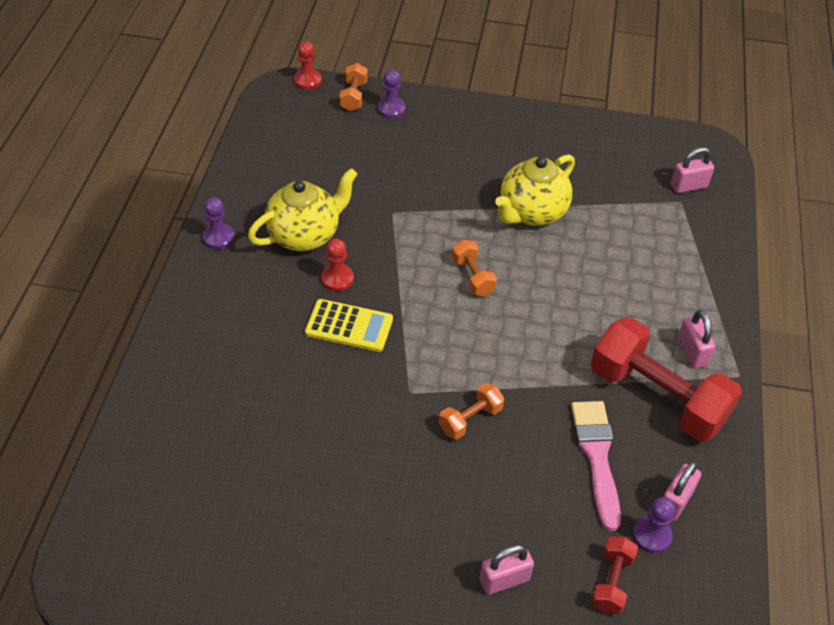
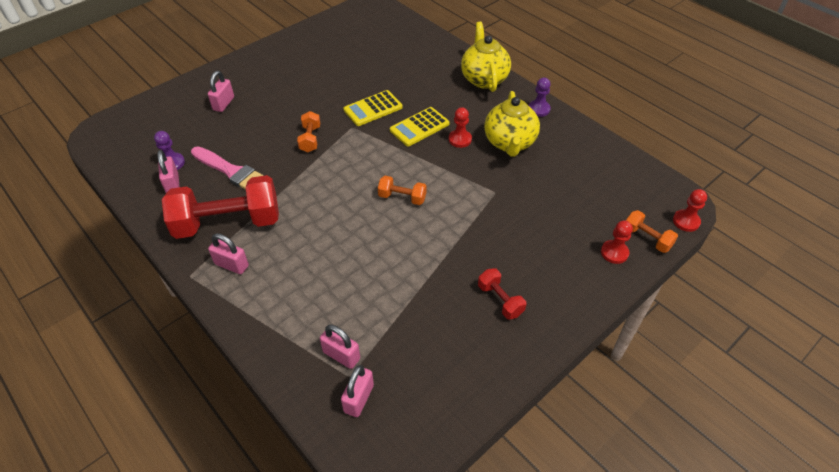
camera: 130 degrees right, 0 degrees up
purple pawn [378,70,406,119] -> red pawn [601,221,633,264]
yellow teapot [495,154,575,226] -> yellow teapot moved to [461,22,511,92]
red dumbbell [591,536,638,614] -> red dumbbell moved to [478,268,526,320]
none -> pink padlock [320,324,360,369]
none -> yellow calculator [343,90,403,126]

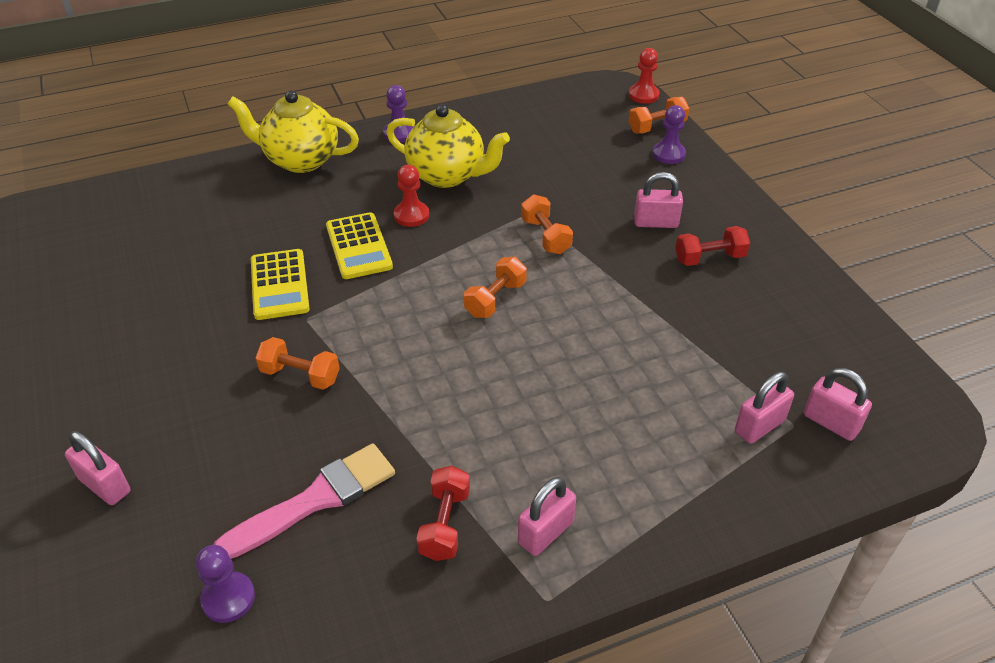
camera: 70 degrees left, 5 degrees down
pink padlock [157,150,180,193] -> pink padlock moved to [634,172,683,228]
red dumbbell [162,175,279,239] -> red dumbbell [417,466,470,561], size x0.46
red pawn [601,221,633,264] -> purple pawn [652,105,686,164]
none -> orange dumbbell [521,195,573,254]

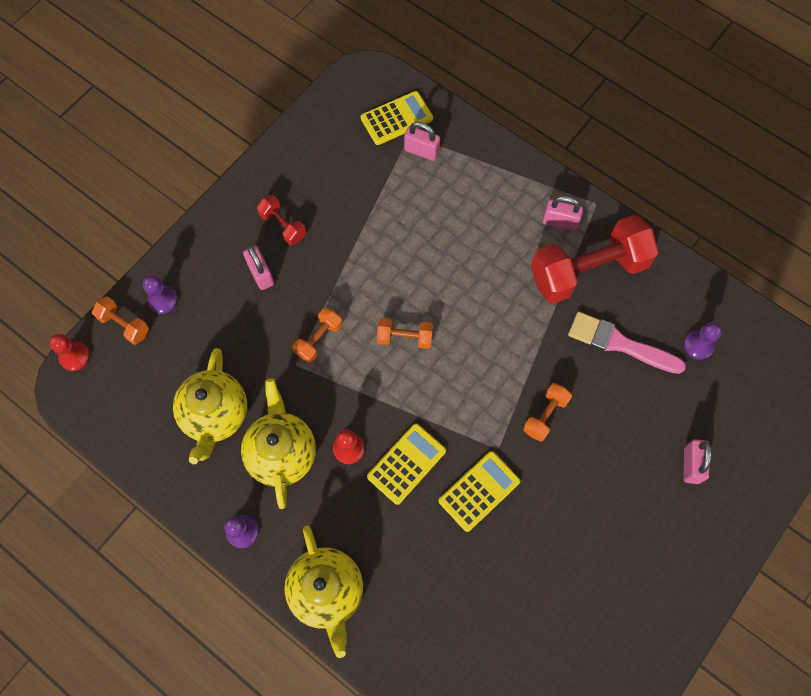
camera: 120 degrees left, 25 degrees up
orange dumbbell [256,337,340,390] -> orange dumbbell turned 45 degrees clockwise [523,383,572,442]
red dumbbell [417,466,470,561] -> red dumbbell [531,215,659,304], size x2.16
pink padlock [804,368,872,441] -> yellow calculator [361,91,433,145]
none -> yellow teapot [173,348,247,464]

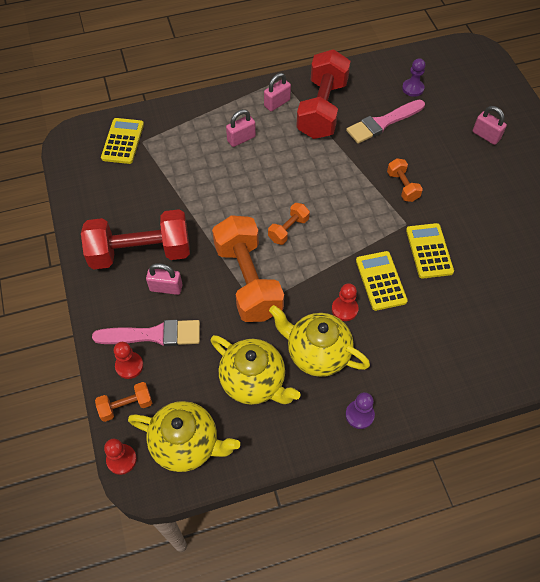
camera: 55 degrees left, 10 degrees down
purple pawn [143,275,178,314] -> red pawn [114,342,143,379]
red dumbbell [257,195,306,245] -> red dumbbell [81,209,190,269], size x2.16
yellow teapot [284,525,363,658] -> yellow teapot moved to [128,401,240,472]
orange dumbbell [292,308,343,363] -> orange dumbbell [212,215,284,322], size x2.16
pink padlock [404,122,440,161] -> pink padlock moved to [226,109,256,147]
none -> pink brush [92,320,200,346]

